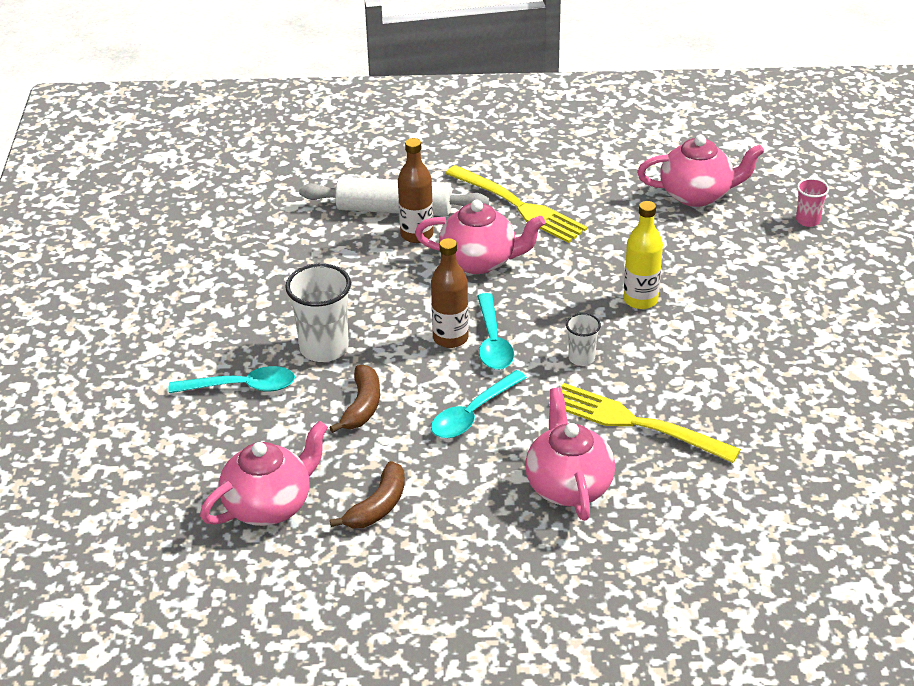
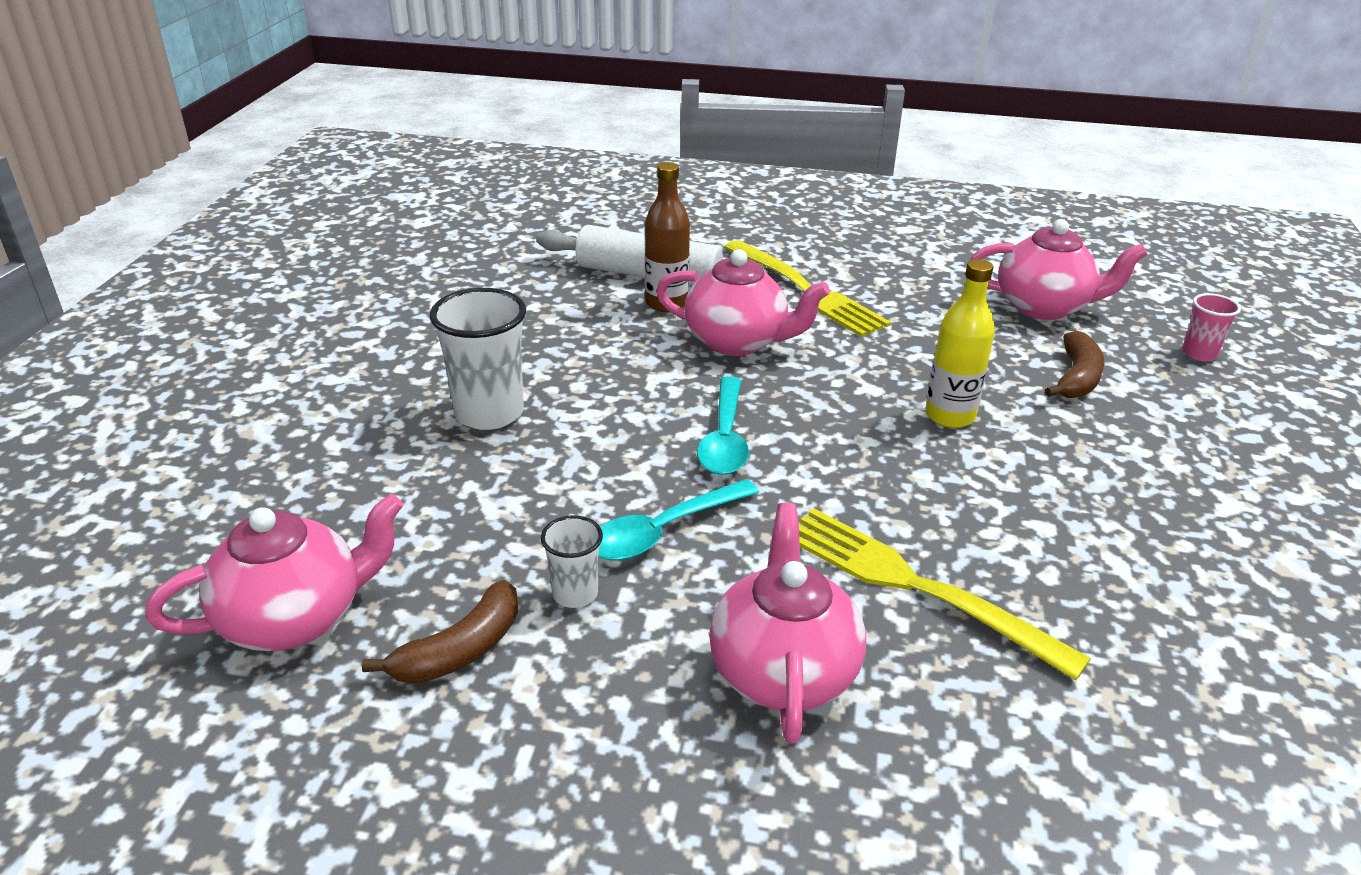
camera: 10 degrees right, 5 degrees down
turquoise spoon [168,366,295,393] -> none
brown banana [329,365,380,433] -> brown banana moved to [1045,331,1105,398]
brown bottle [431,238,469,348] -> none
white cup [566,313,601,366] -> white cup moved to [541,515,603,608]

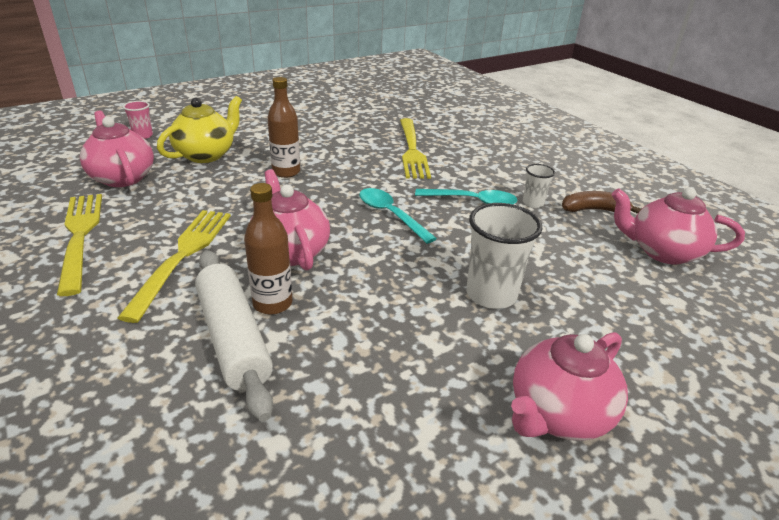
camera: 135 degrees left, 0 degrees up
turquoise spoon [697,376,749,475] -> turquoise spoon turned 90 degrees counterclockwise [360,188,437,244]
pink teapot [709,503,866,744] -> pink teapot moved to [511,332,628,441]
yellow bottle [925,259,995,428] -> brown bottle [267,77,300,178]
brown banana [1045,331,1105,398] -> yellow teapot [157,96,242,163]
none -> yellow fork [57,194,102,296]

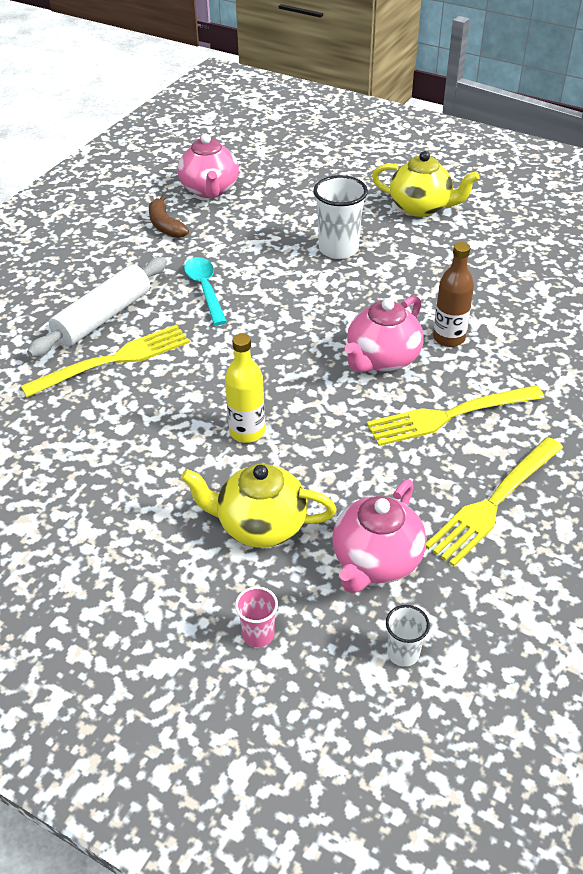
camera: 115 degrees left, 10 degrees up
white rolling pin [195,250,273,422] -> white rolling pin moved to [27,257,167,357]
brown bottle [267,77,300,178] -> yellow bottle [225,334,265,443]
turquoise spoon [360,188,437,244] -> none
pink teapot [511,332,628,441] -> yellow teapot [372,151,480,217]
white cup [523,164,555,208] -> white cup moved to [386,605,430,667]

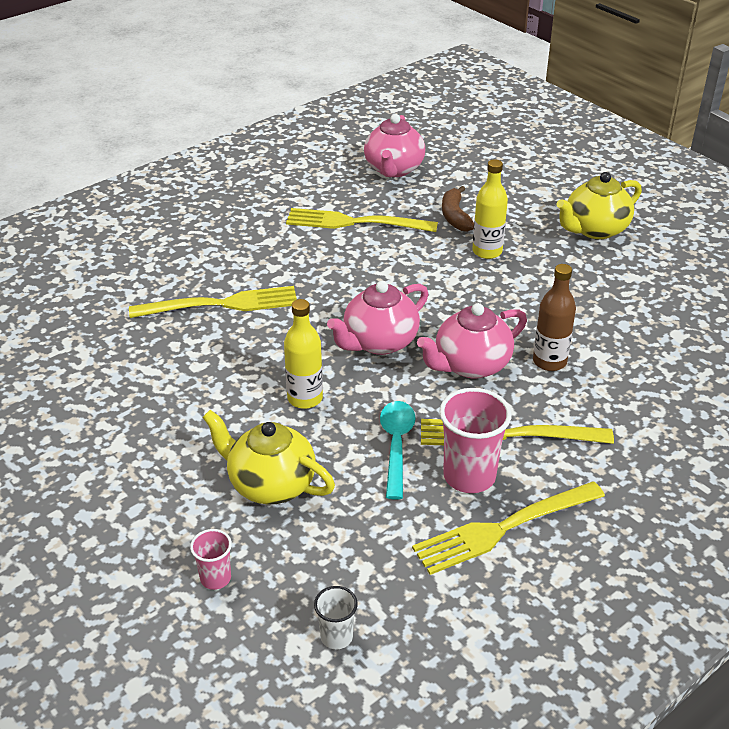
camera: 20 degrees right, 5 degrees down
white rolling pin [27,257,167,357] -> none
brown banana [149,195,189,238] -> brown banana moved to [442,186,474,232]
turquoise spoon [184,257,227,325] -> turquoise spoon moved to [380,401,416,500]
white cup [313,175,368,259] -> yellow bottle [472,159,508,259]
pink teapot [332,479,426,593] -> pink teapot moved to [327,281,429,355]
yellow teapot [372,151,480,217] -> yellow teapot turned 105 degrees clockwise [556,172,642,239]
none -> yellow fork [286,208,438,232]
none -> pink cup [440,388,512,493]

